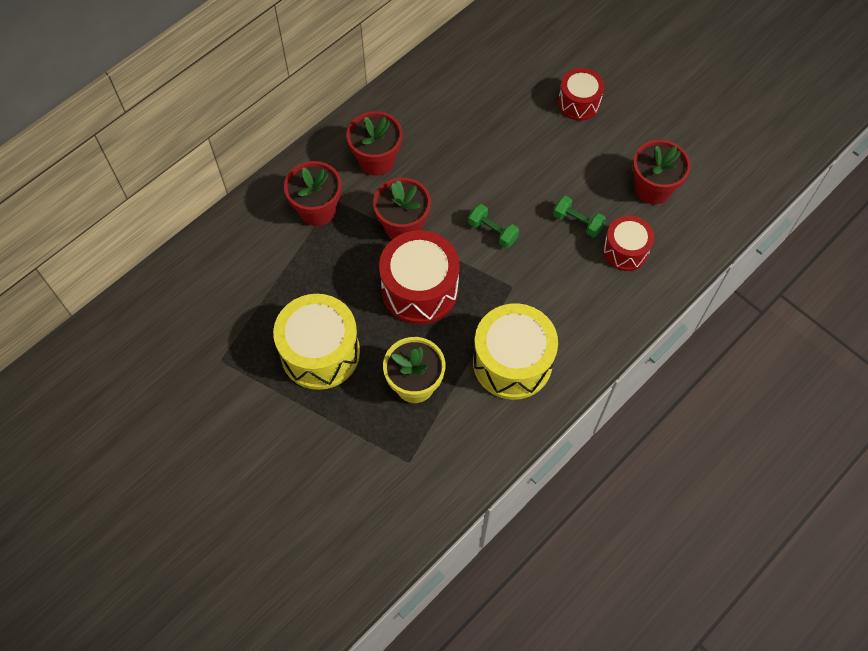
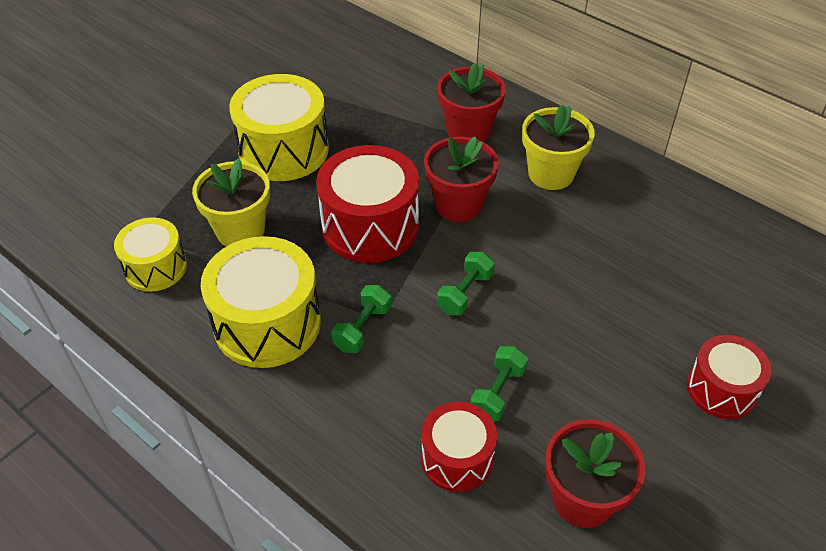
camera: 85 degrees right, 15 degrees down
red flower pot [347,111,403,176] -> yellow flower pot [522,105,595,190]
none -> yellow drum [114,217,187,292]
none -> green dumbbell [331,285,392,353]

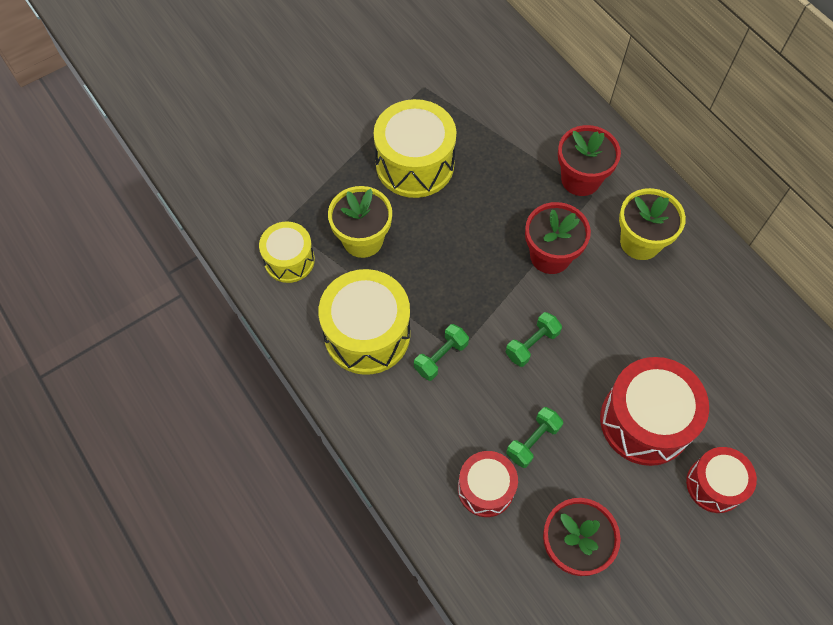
camera: 15 degrees right, 15 degrees up
red drum [316,145,419,263] -> red drum moved to [600,357,709,466]

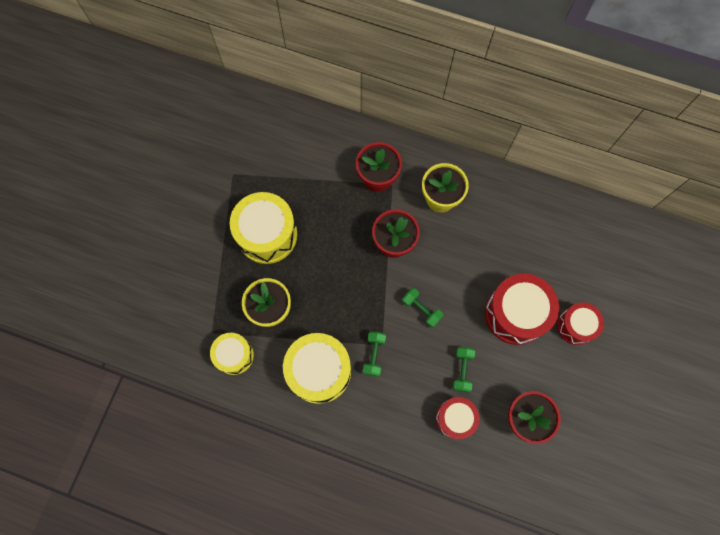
camera: 35 degrees left, 10 degrees up
green dumbbell [505,312,562,367] -> green dumbbell turned 60 degrees counterclockwise [402,288,444,328]

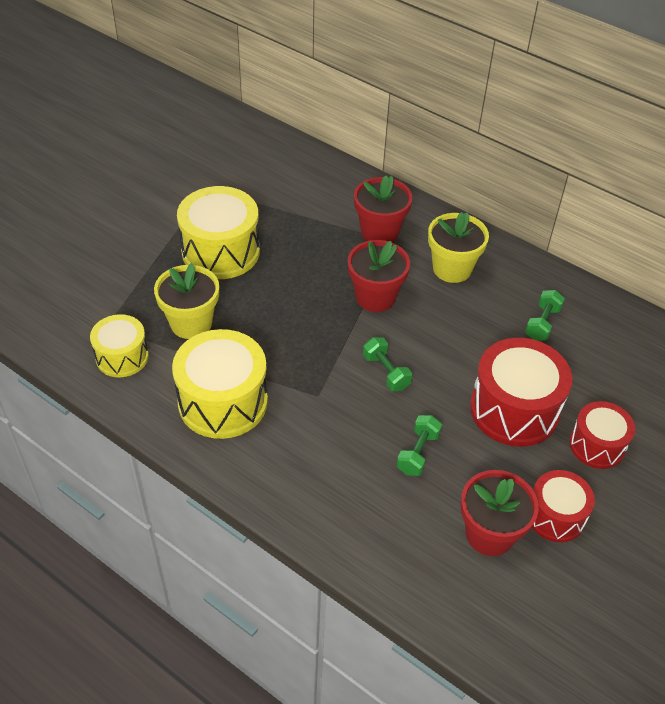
camera: 15 degrees right, 25 degrees down
green dumbbell [363,332,386,377] -> green dumbbell moved to [525,290,565,341]
red drum [436,397,480,439] -> red drum moved to [532,470,595,542]

